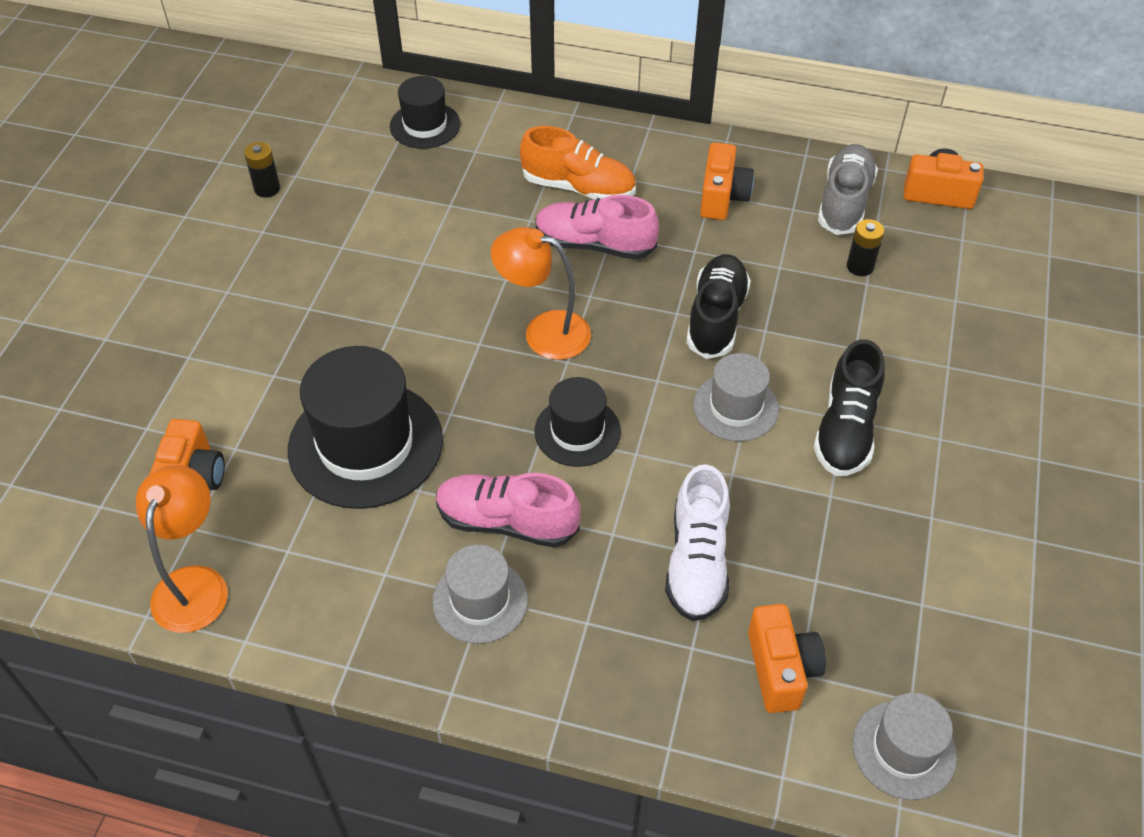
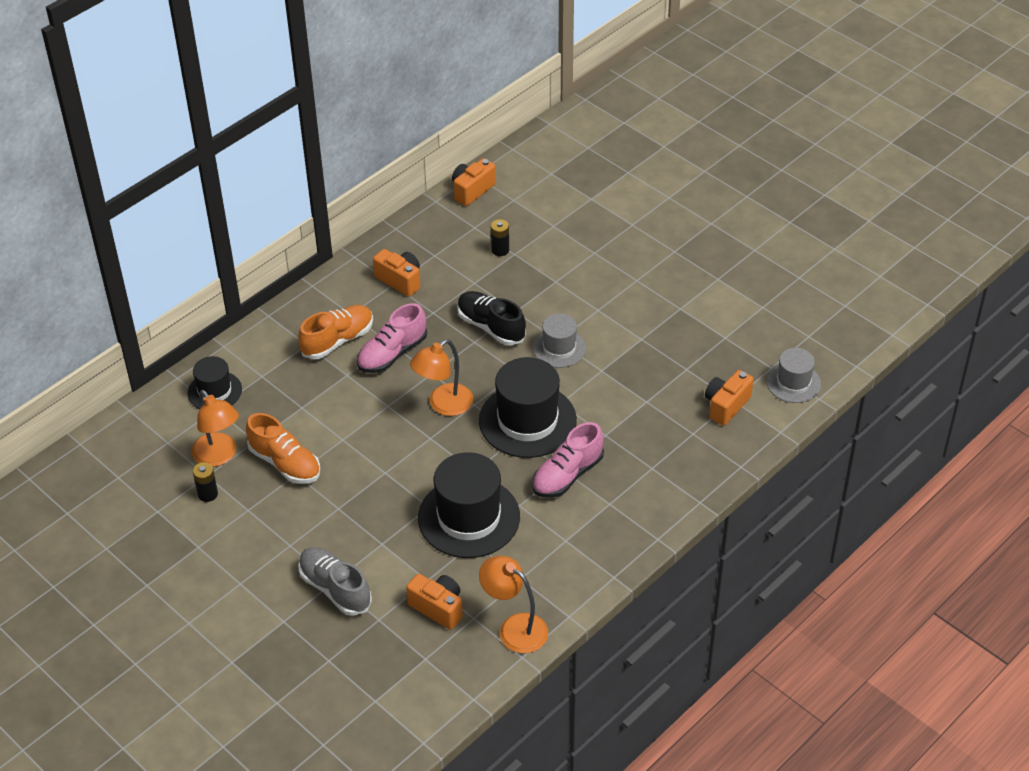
camera: 60 degrees left, 5 degrees down
grey hat [432,545,528,644] -> none
black hat [534,377,621,467] -> black hat [479,357,577,458], size x1.77
white shoe [665,464,730,621] -> none
orange camera [748,604,826,713] -> orange camera turned 75 degrees counterclockwise [705,370,754,426]
black shoe [813,339,885,476] -> none
grey shoe [818,144,878,235] -> grey shoe moved to [298,547,372,616]
none -> orange lamp [191,390,239,467]
none -> orange shoe [246,413,320,484]

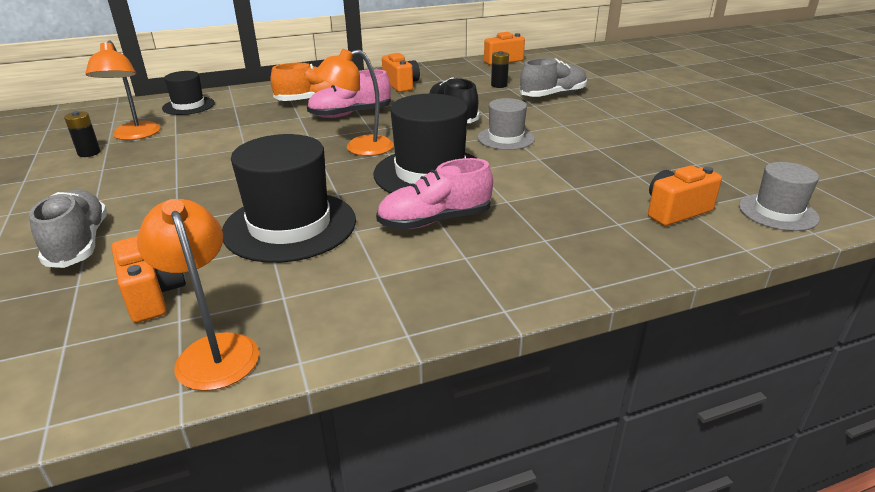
camera: 25 degrees right, 15 degrees down
orange shoe [246,413,320,484] -> none
none -> grey shoe [519,58,587,97]

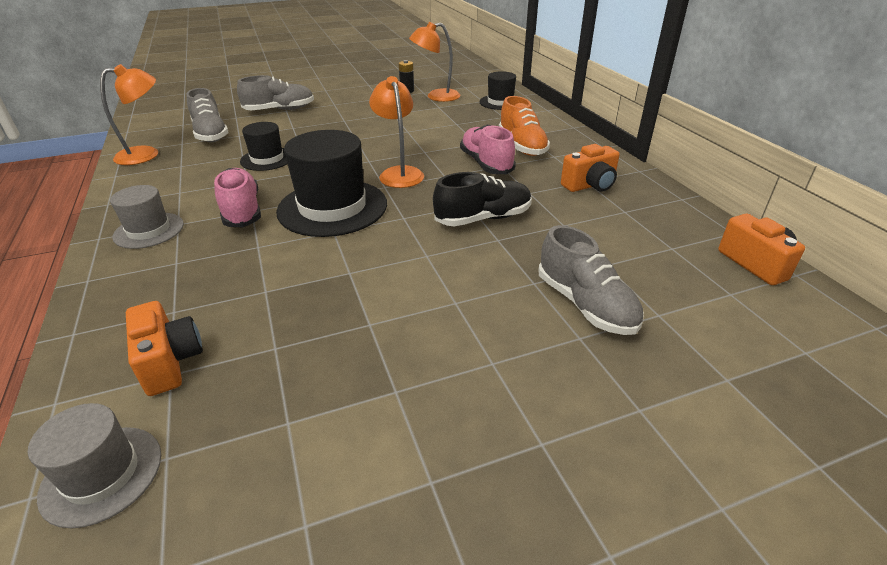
camera: 90 degrees right, 5 degrees up
orange camera [112,236,186,323] -> grey shoe [186,88,229,142]
black hat [222,134,356,263] -> black hat [240,122,287,171], size x0.56
grey hat [478,98,535,150] -> grey hat moved to [110,185,184,249]
black battery [491,51,509,88] -> none

